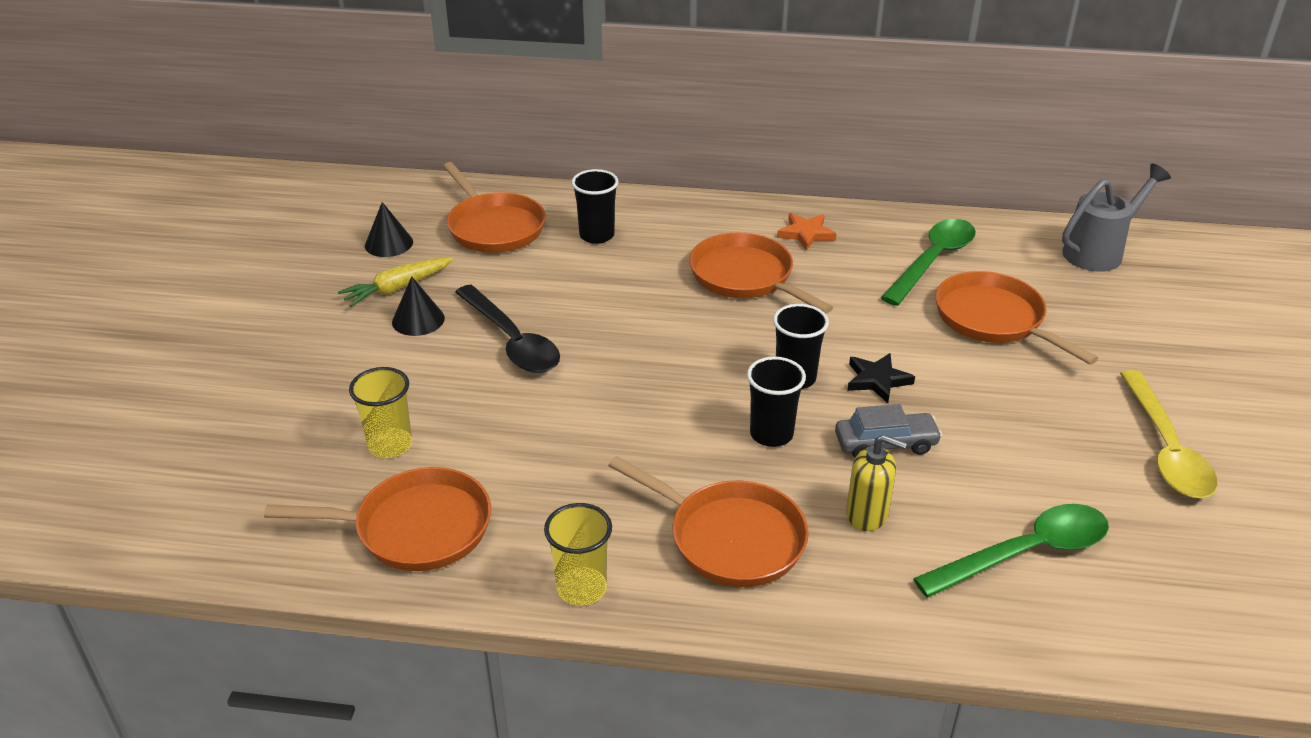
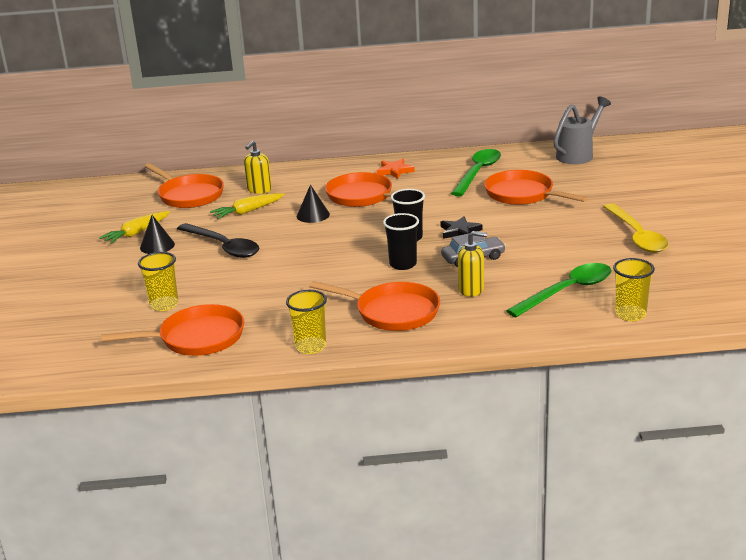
camera: 10 degrees left, 10 degrees down
black cone [365,202,413,257] -> black cone moved to [297,185,330,223]
black cup [571,169,619,244] -> yellow soap dispenser [244,141,272,194]
none -> yellow carrot [210,193,285,219]
none -> yellow cup [613,258,655,321]

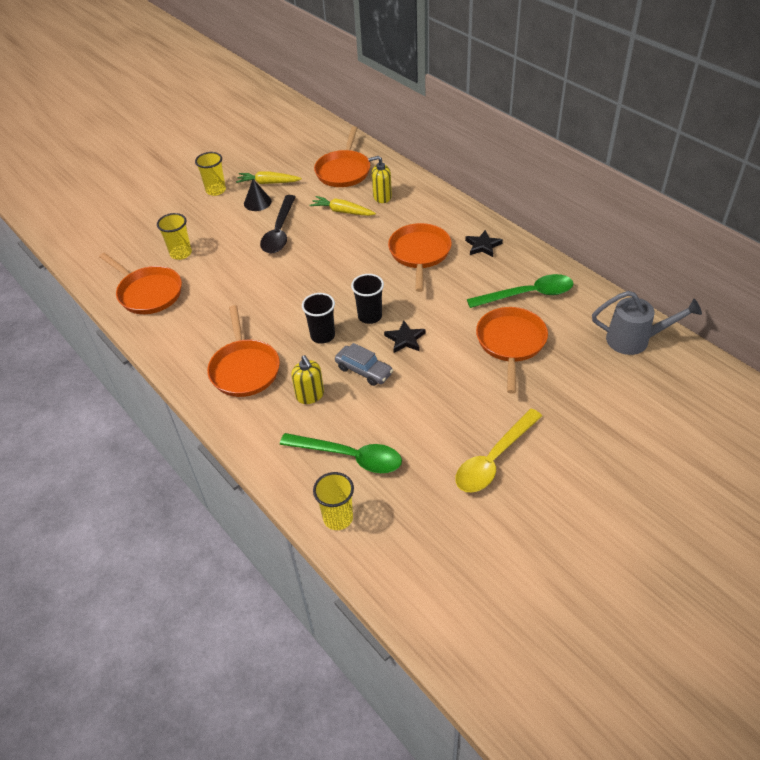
camera: 55 degrees right, 20 degrees up
yellow cup [286,290,327,354] -> yellow cup moved to [195,152,226,196]
black cone [297,185,330,223] -> none
orange star [377,159,415,179] -> black star [465,230,503,257]

